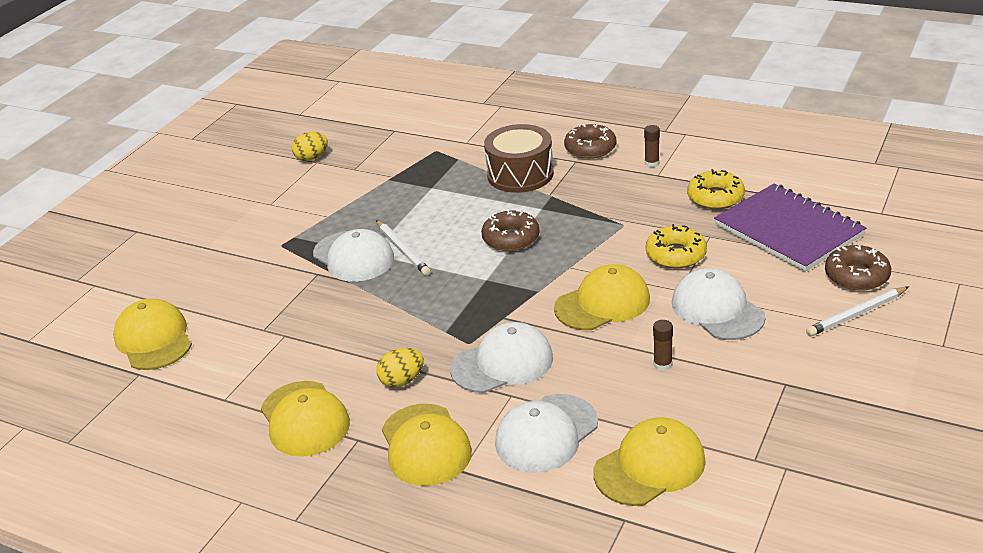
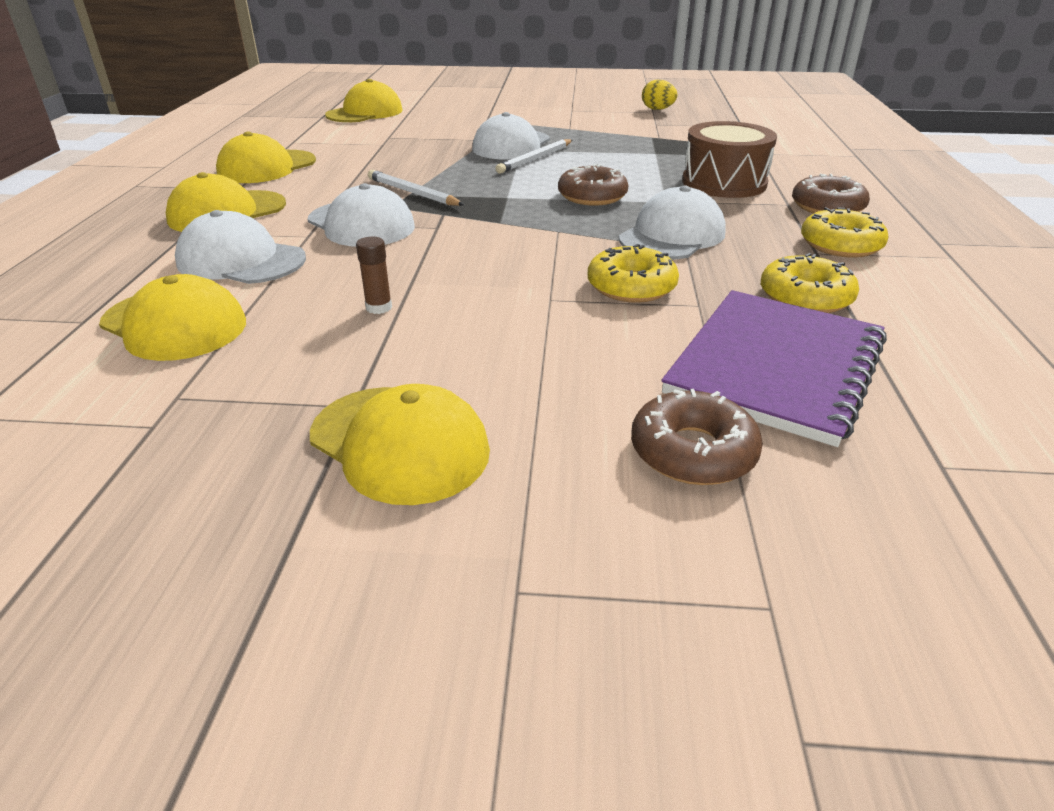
camera: 65 degrees right, 0 degrees up
yellow egg [376,348,424,388] -> none
yellow cap [554,264,650,330] -> yellow cap moved to [310,384,490,505]
brown glue stick [644,125,660,167] -> yellow donut [801,207,889,258]
white cap [672,268,766,340] -> white cap moved to [619,186,726,259]
white pencil [806,286,909,336] -> white pencil moved to [368,170,464,206]

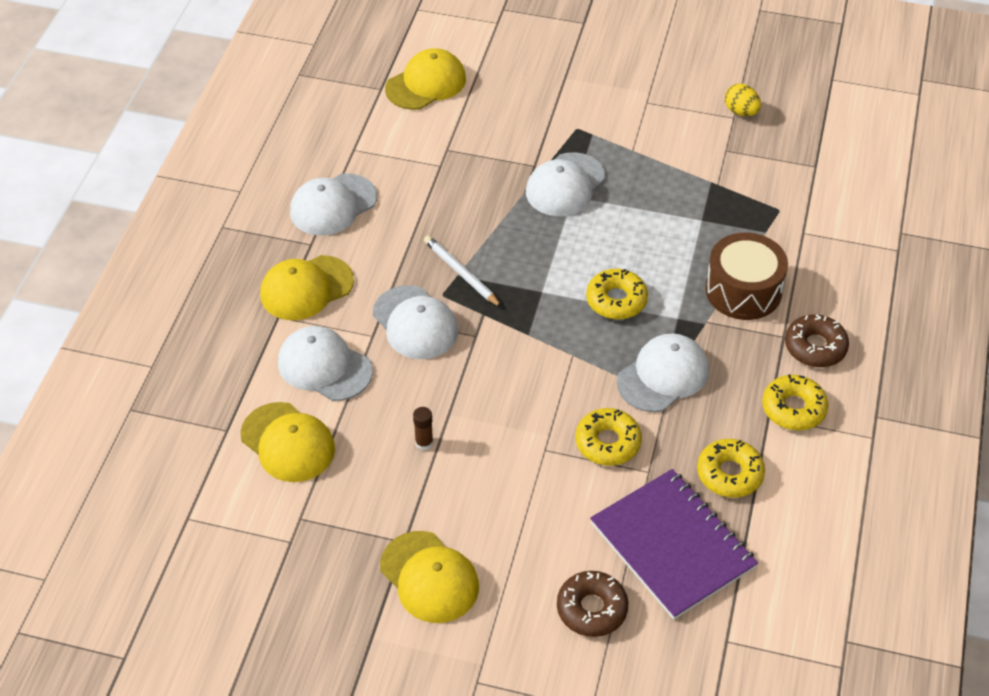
camera: 10 degrees right, 15 degrees up
yellow cap [216,132,316,183] -> white cap [290,173,377,236]
white pencil [495,139,572,174] -> none
brown donut [558,164,629,206] -> yellow donut [586,269,648,320]
purple notebook [661,290,887,447] -> purple notebook turned 75 degrees counterclockwise [590,469,758,620]

